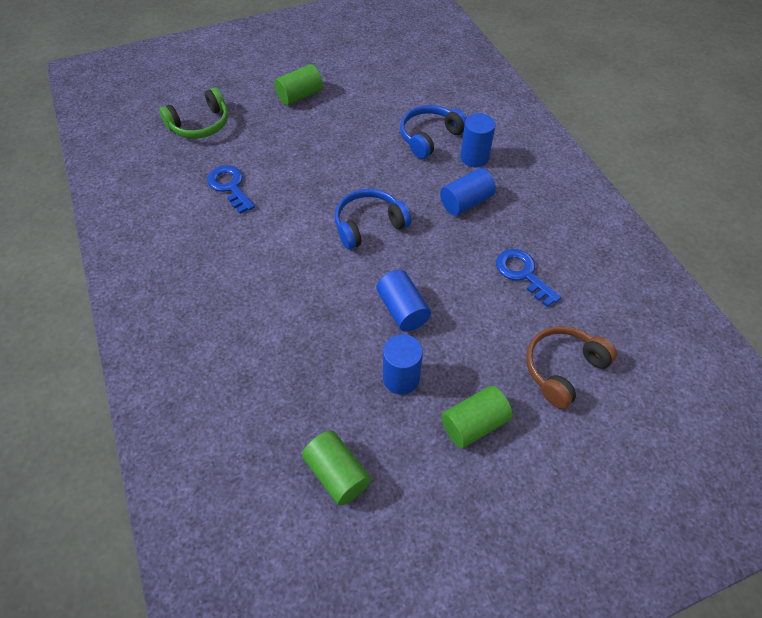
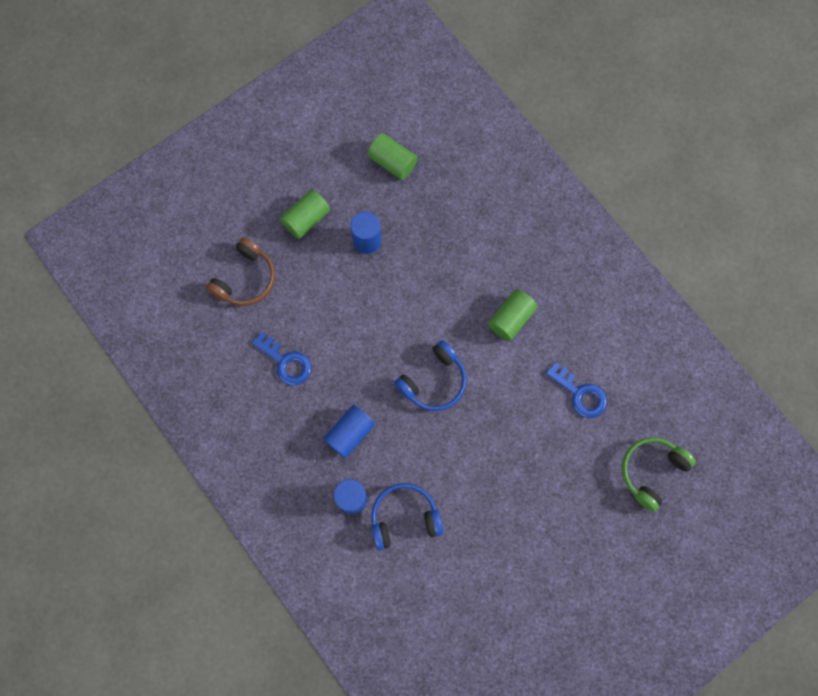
camera: 165 degrees right, 20 degrees up
green cylinder [274,64,323,105] -> green cylinder moved to [488,289,538,341]
blue cylinder [376,270,431,332] -> none
blue headphones [400,105,467,159] -> blue headphones turned 135 degrees counterclockwise [371,483,443,550]

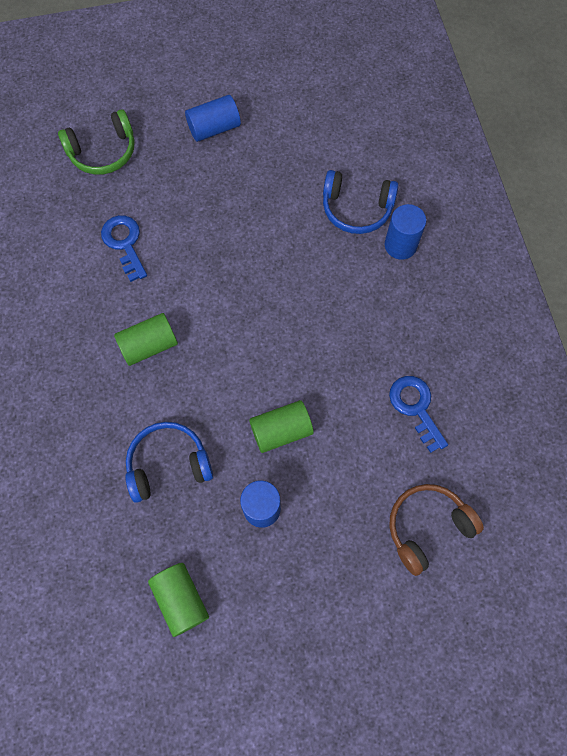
camera: 155 degrees left, 5 degrees down
green cylinder [280,189,330,239] -> green cylinder moved to [249,400,314,453]
blue cylinder [323,405,375,458] -> blue cylinder moved to [185,95,241,142]
blue headphones [394,340,467,411] -> blue headphones moved to [125,422,213,503]

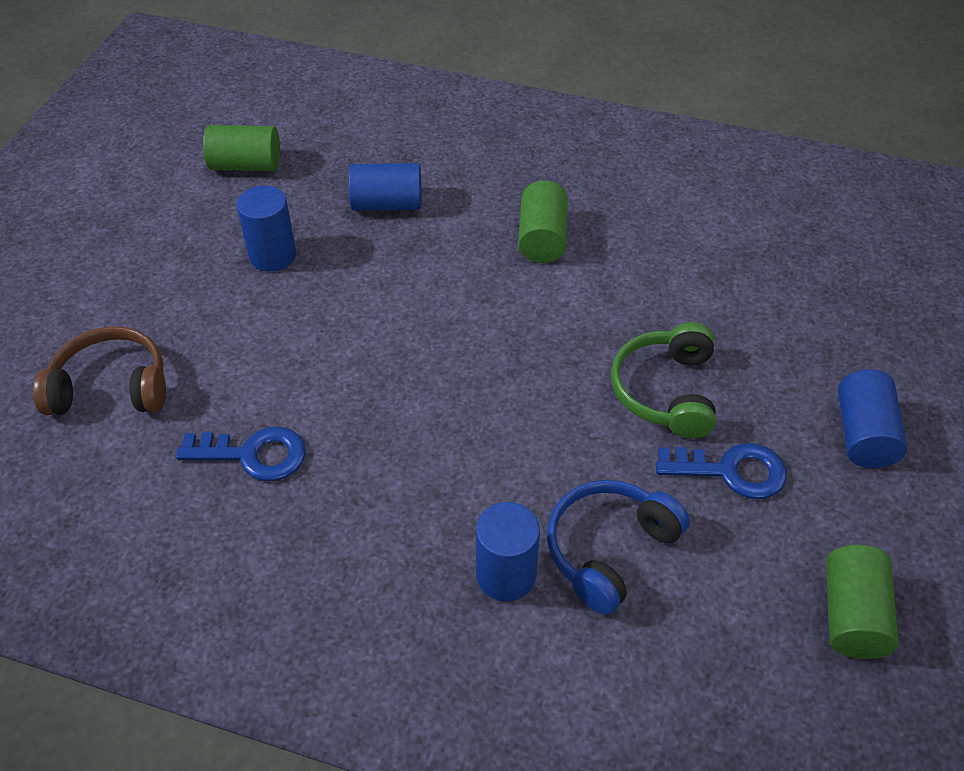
camera: 120 degrees right, 20 degrees down
green headphones [58,109,135,175] -> green headphones moved to [611,322,716,439]
blue key [101,215,147,282] -> blue key moved to [656,443,787,499]
blue headphones [125,422,213,503] -> blue cylinder [348,163,422,211]
green cylinder [249,400,314,453] -> green cylinder moved to [826,545,899,659]
brown headphones [389,484,484,576] -> brown headphones turned 90 degrees counterclockwise [33,326,166,415]

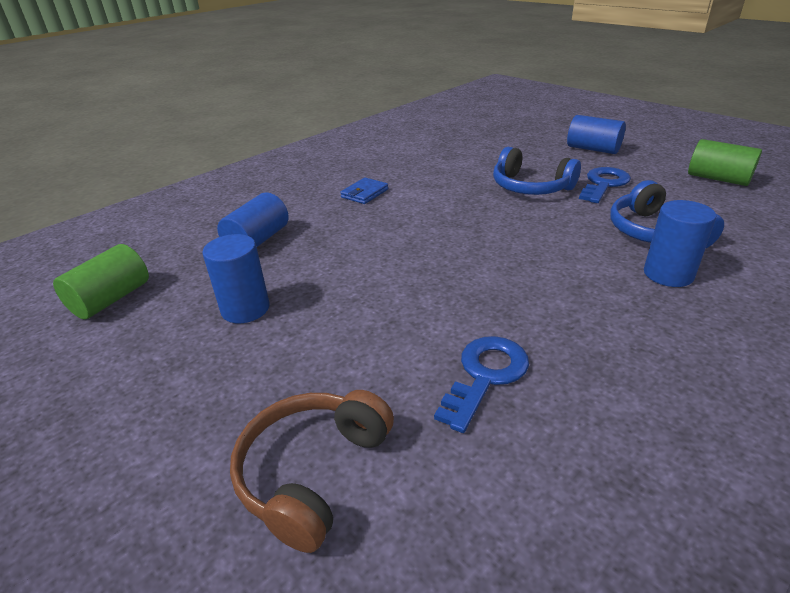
camera: 60 degrees left, 15 degrees down
green cylinder [518,181,568,263] -> blue wallet [340,178,388,204]
green headphones [611,322,716,439] -> blue headphones [493,147,581,195]

